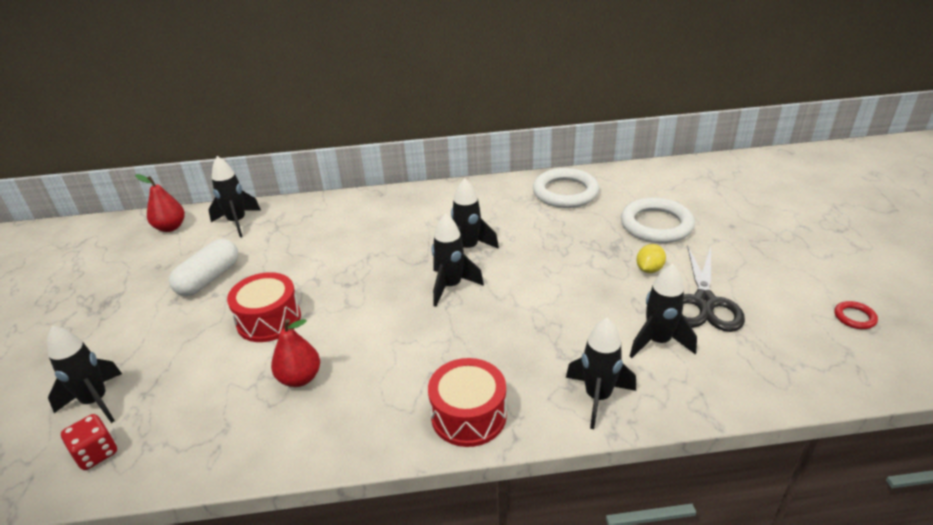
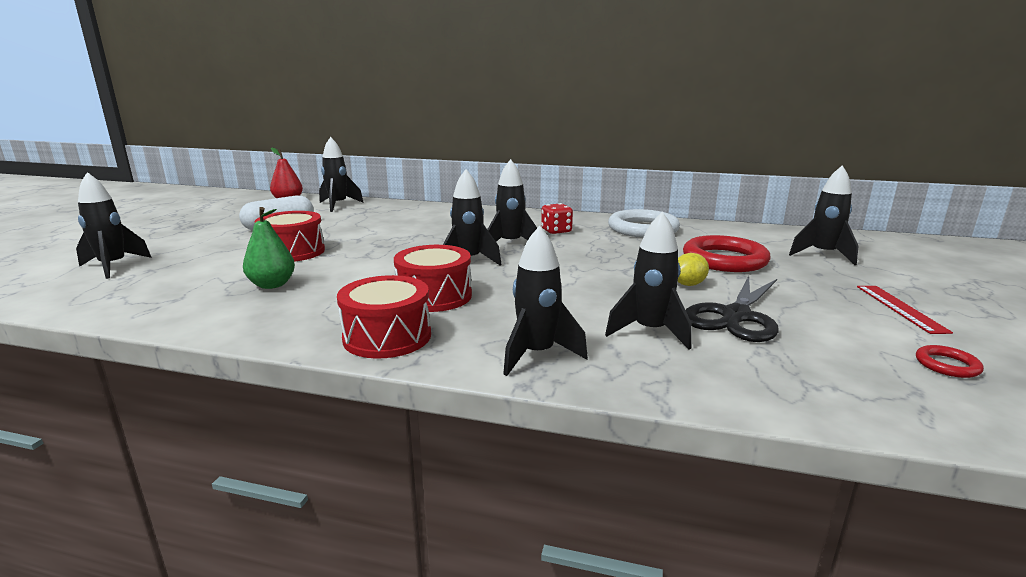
camera: 20 degrees right, 15 degrees down
red dice [61,414,117,470] -> red dice moved to [541,203,573,234]
red pear [271,319,320,387] -> green pear [243,207,295,289]
white ring [621,197,695,243] -> red ring [683,235,771,272]
none -> red drum [394,245,472,312]
none -> black rocket [789,165,859,265]
none -> red ruler [857,286,953,334]

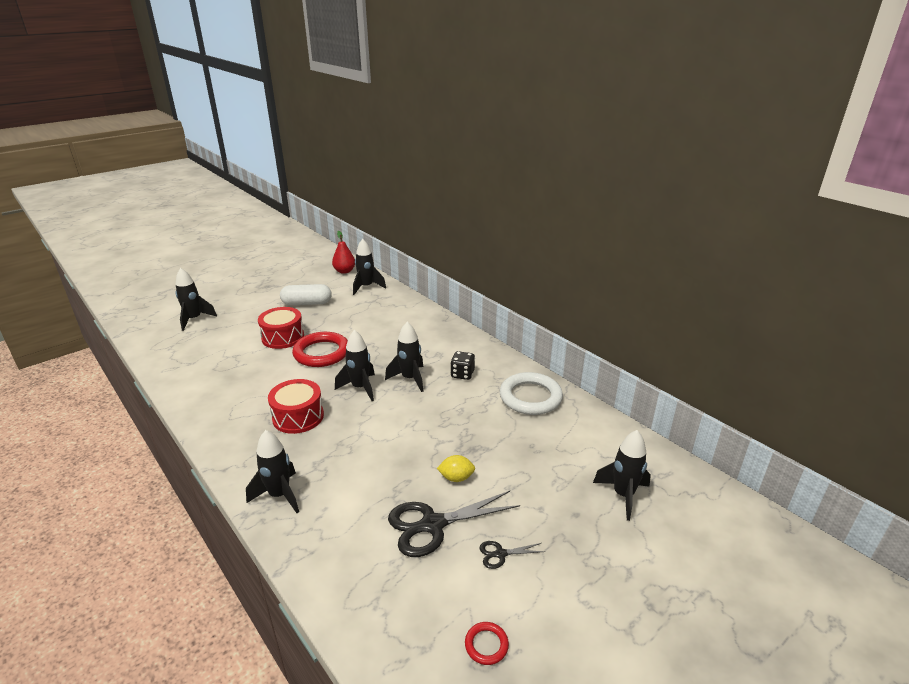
camera: 35 degrees right, 10 degrees up
green pear [243,207,295,289] -> none
red drum [337,275,431,359] -> none
red dice [541,203,573,234] -> black dice [450,351,475,380]
black rocket [605,212,691,350] -> none
red ring [683,235,771,272] -> red ring moved to [292,332,348,367]
red ruler [857,286,953,334] -> none
none -> black scissors [479,541,545,569]

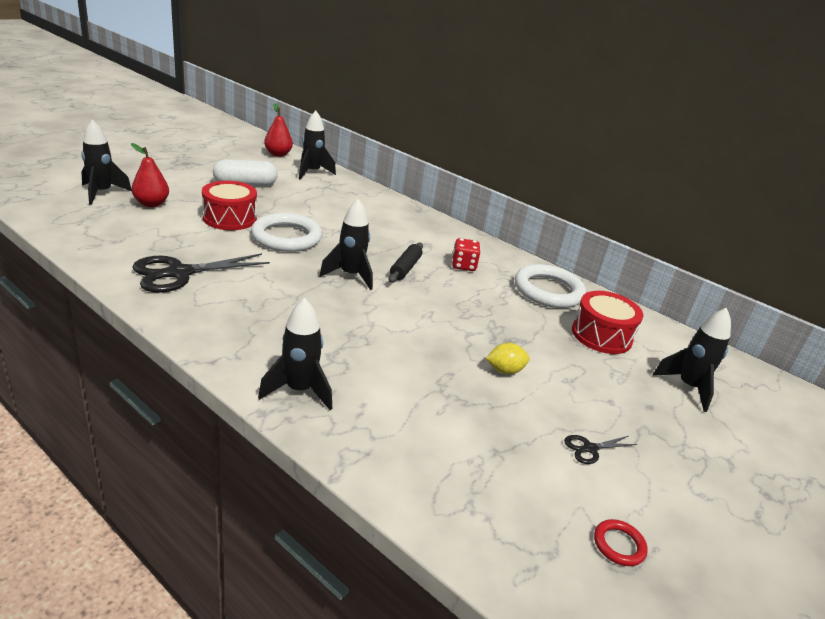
camera: 15 degrees left, 0 degrees up
red drum [268,379,324,434] -> red drum moved to [572,291,643,354]
red ring [292,332,348,367] -> white ring [251,213,322,252]
black rocket [385,322,424,392] -> black rolling pin [388,242,423,283]
black scissors [388,491,520,557] -> black scissors moved to [132,253,270,293]
black dice [450,351,475,380] -> red dice [452,238,480,271]
none -> red pear [131,143,169,207]

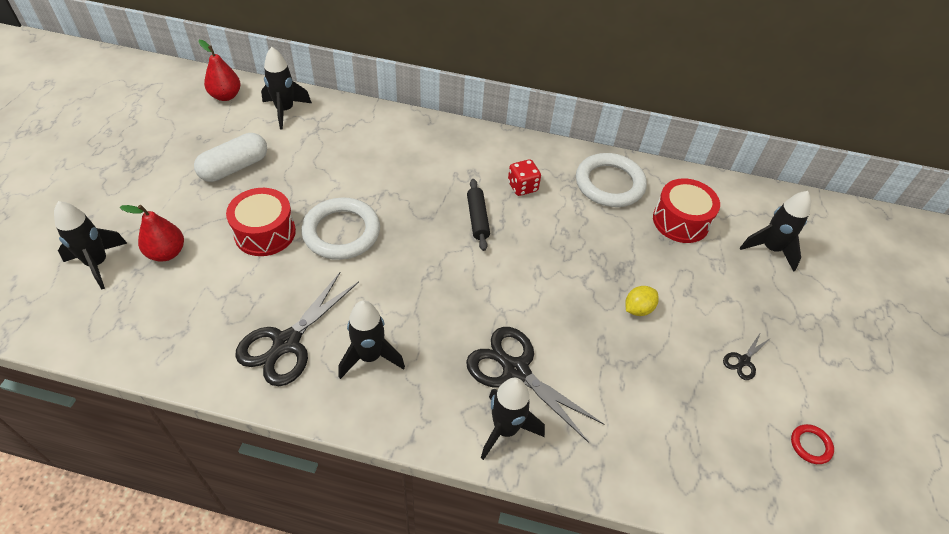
camera: 25 degrees left, 20 degrees up
black rocket [319,199,373,290] -> black rocket moved to [339,300,405,379]
none -> black scissors [466,327,604,443]

